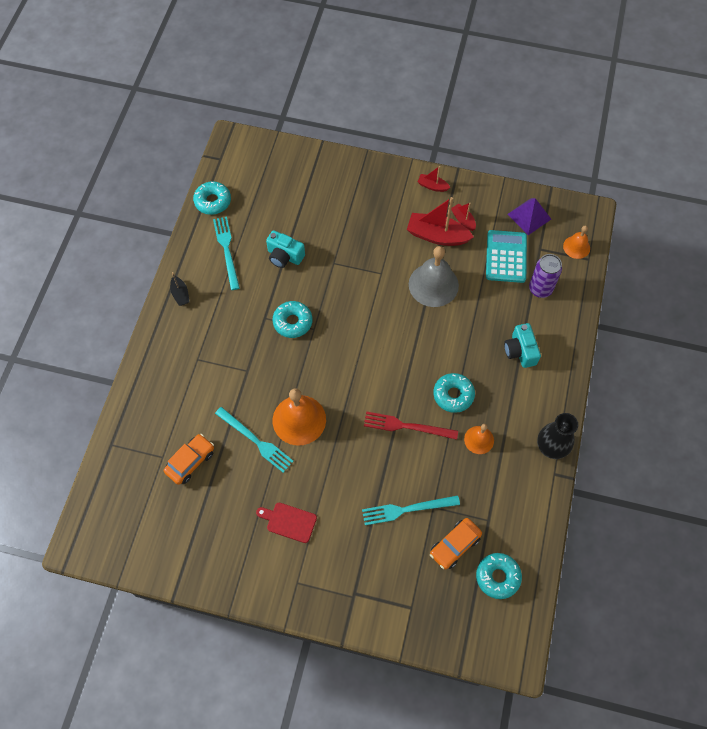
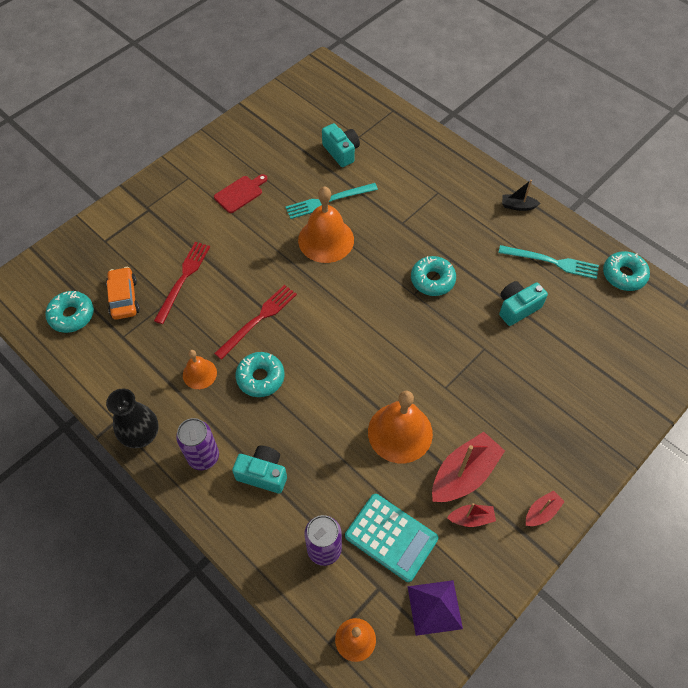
camera: 120 degrees right, 5 degrees down
orange car [164,434,214,485] -> turquoise camera [322,123,360,167]
turquoise fork [362,495,460,525] -> red fork [154,242,210,324]
grey bell [409,246,459,307] -> orange bell [368,391,433,463]
none -> purple can [176,418,219,470]

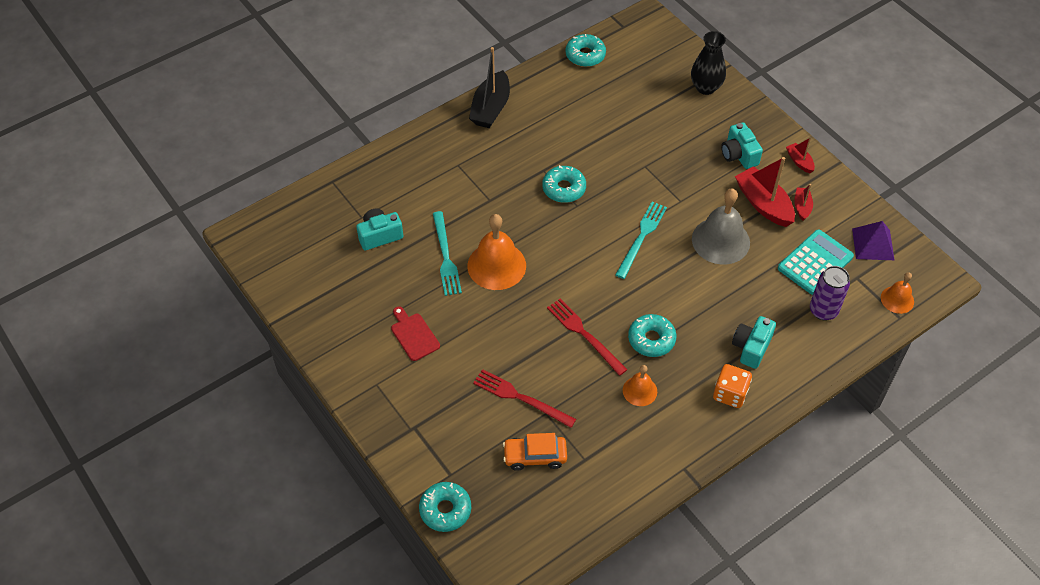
camera: 80 degrees left, 5 degrees down
turquoise donut [45,291,94,333] -> turquoise donut moved to [419,482,471,532]
black vase [106,388,159,448] -> black vase moved to [691,31,726,95]
purple can [176,418,219,470] -> orange dice [713,364,752,408]
orange bell [368,391,433,463] -> grey bell [692,189,750,265]
turquoise fork [498,245,599,279] -> turquoise fork moved to [615,202,667,279]
turquoise camera [499,281,548,326] -> turquoise camera moved to [721,122,763,169]
black boat [502,180,541,211] -> black boat [469,47,510,128], size x1.94

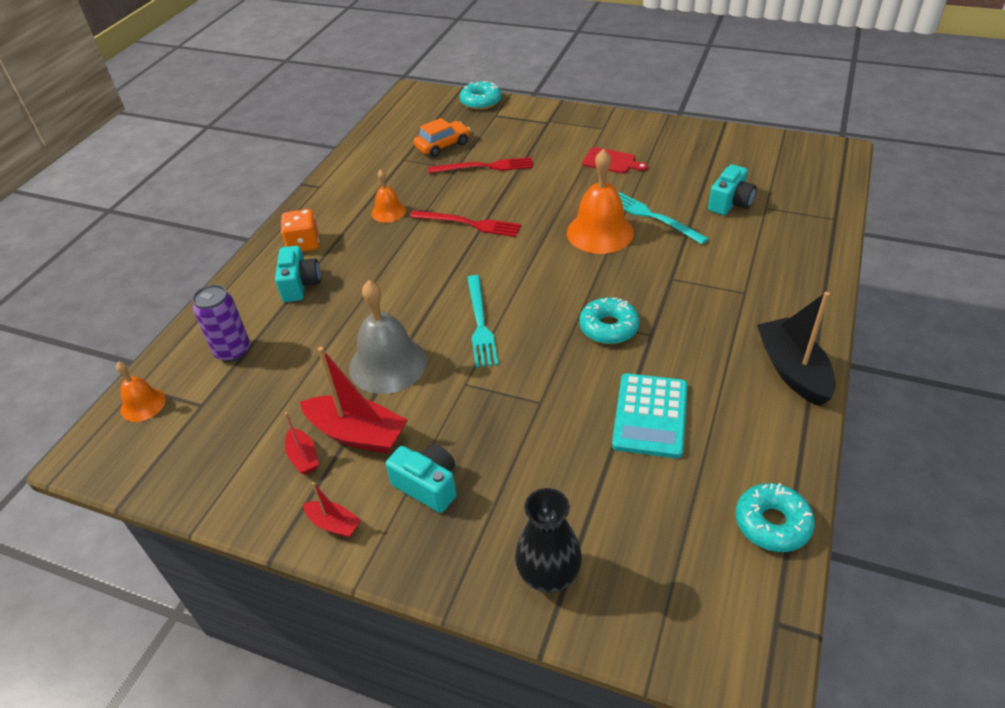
camera: 150 degrees right, 10 degrees down
turquoise donut [628,314,676,357] -> none
turquoise calculator [778,230,854,295] -> turquoise calculator moved to [612,373,688,458]
purple pyramid [852,221,894,260] -> none

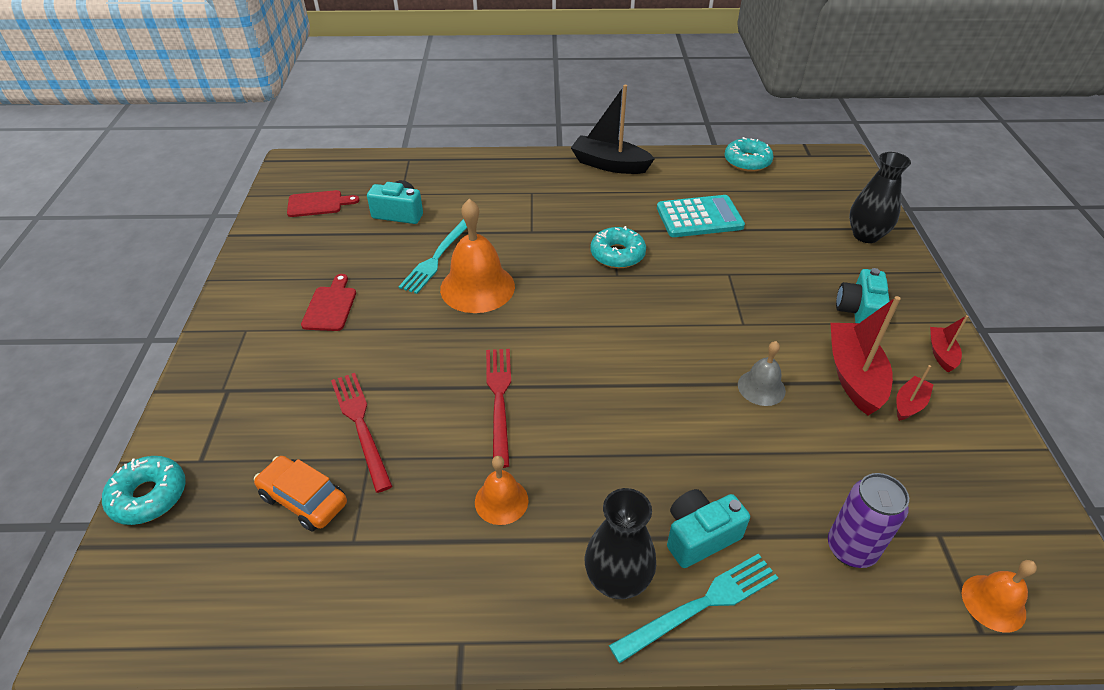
camera: 115 degrees left, 0 degrees up
orange dice [281,209,319,252] -> black vase [585,488,656,599]
grey bell [349,280,427,394] -> grey bell [738,341,786,406], size x0.55
turquoise fork [467,275,498,368] -> turquoise fork moved to [609,554,778,663]
black boat [757,292,836,406] -> black boat turned 60 degrees clockwise [571,85,655,174]
none -> red cutting board [287,190,359,217]

